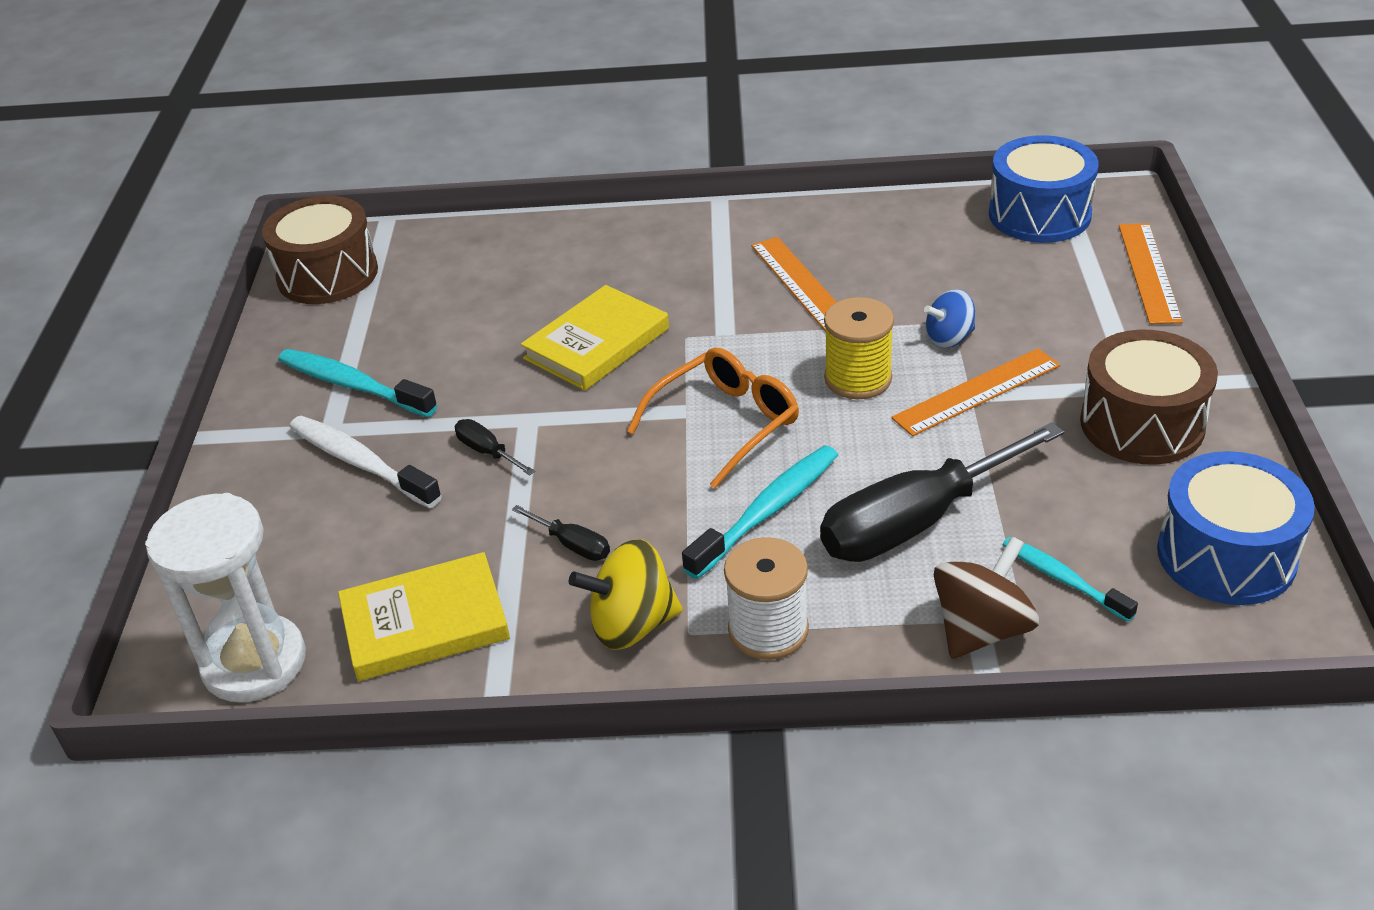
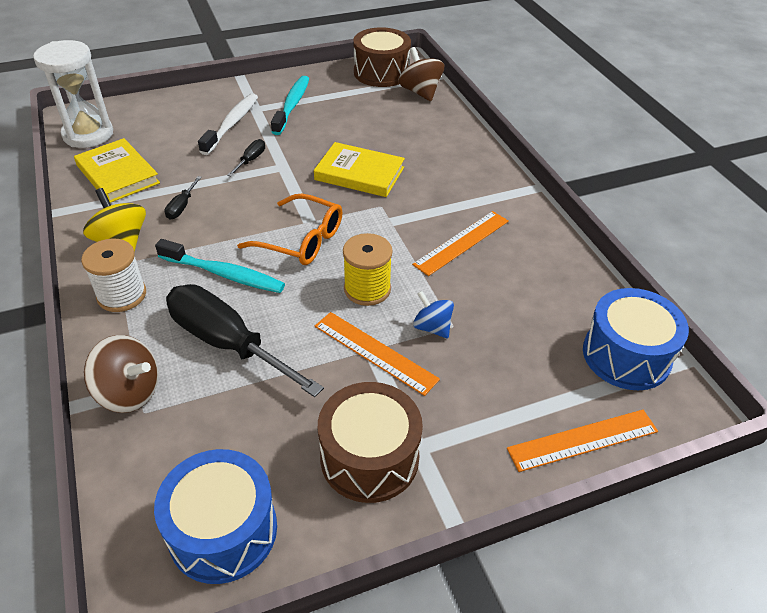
camera: 65 degrees right, 5 degrees up
turquoise toothbrush [1002,537,1138,622] -> none
none -> brown spinning top [398,47,444,101]

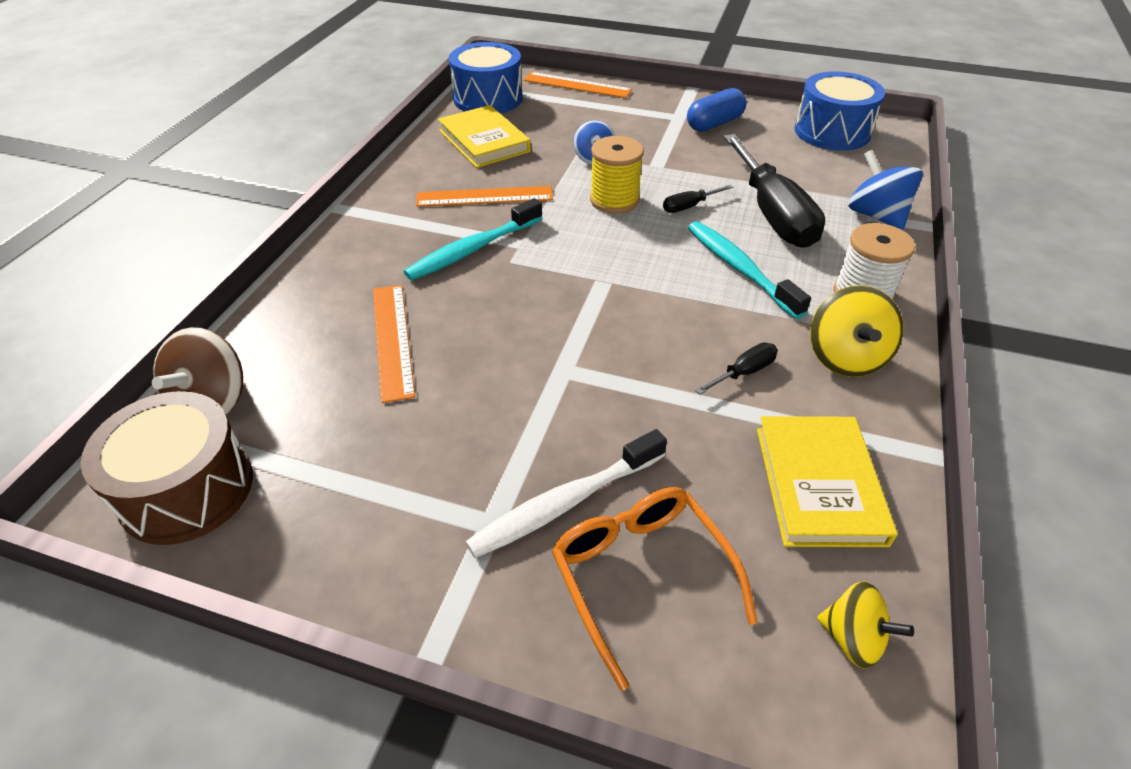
camera: 140 degrees left, 0 degrees up
white hourglass [33,40,113,148] -> yellow spinning top [817,581,914,668]
brown spinning top [84,335,159,413] -> blue spinning top [848,150,923,230]
black screwdriver [227,139,265,176] -> black screwdriver moved to [663,185,733,213]
orange glasses [237,193,342,265] -> orange glasses moved to [552,487,758,691]
turquoise toothbrush [271,76,309,135] -> turquoise toothbrush moved to [404,198,542,280]
yellow book [314,142,405,197] -> yellow book moved to [438,105,531,168]
orange ruler [315,312,440,396] -> orange ruler moved to [373,285,415,403]
brown drum [318,382,423,503] -> blue capsule [687,88,746,132]

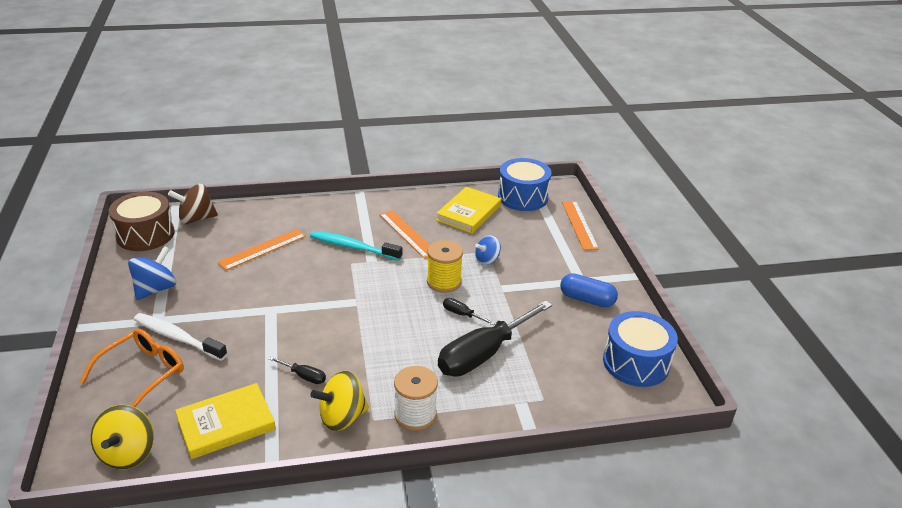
camera: 60 degrees right, 10 degrees down
turquoise toothbrush [688,221,811,319] -> none
yellow spinning top [817,581,914,668] -> yellow spinning top [91,405,154,469], size x1.52
blue spinning top [848,150,923,230] -> blue spinning top moved to [128,246,176,300]

